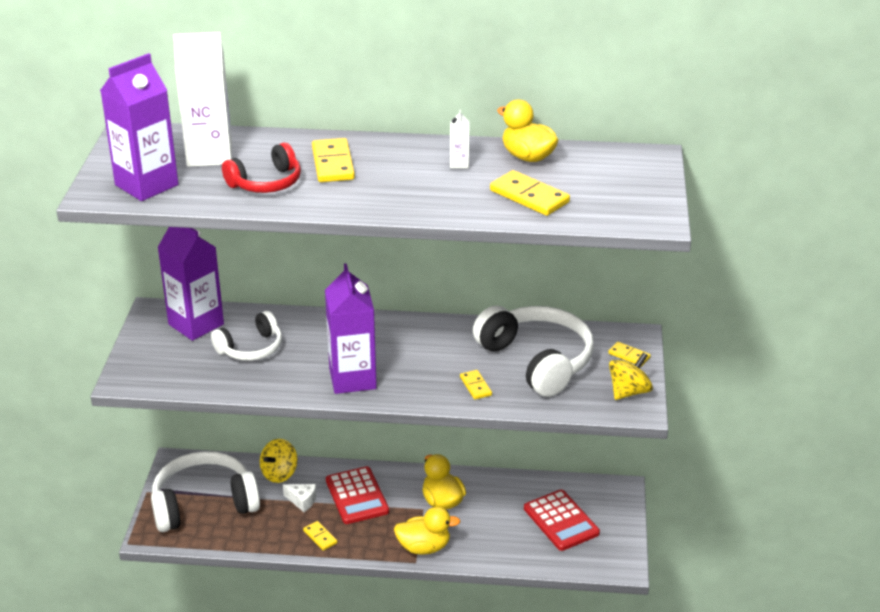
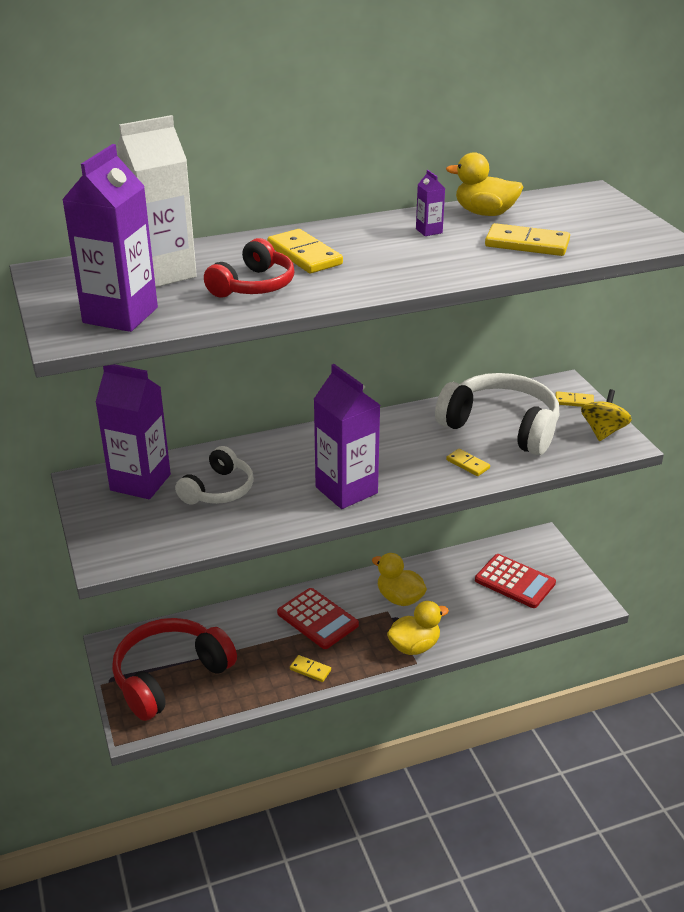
camera: 25 degrees left, 0 degrees up
white headphones [151,451,260,532] -> red headphones [112,618,237,721]
yellow spinning top [260,439,298,483] -> none
white cheese [283,484,317,512] -> none
white carton [450,110,470,169] -> purple carton [416,170,445,236]

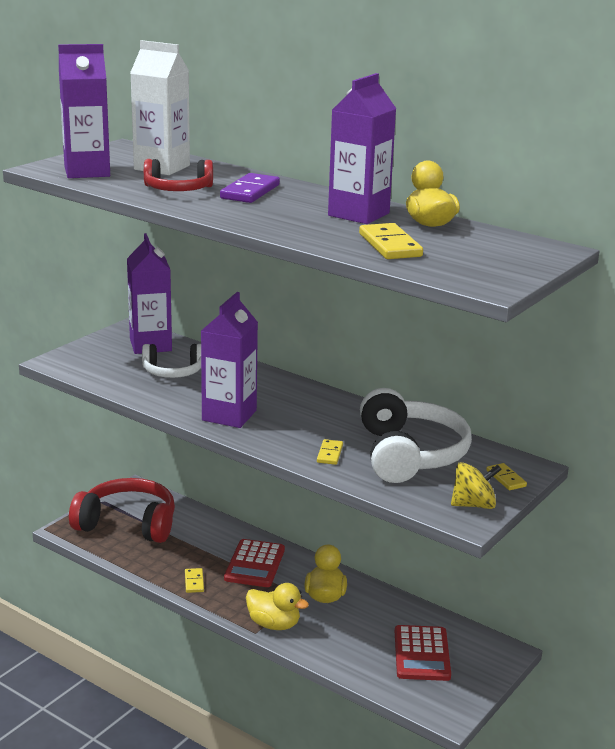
camera: 55 degrees right, 10 degrees down
yellow domino [267,229,343,273] -> purple domino [220,173,280,203]
purple carton [416,170,445,236] -> purple carton [328,73,396,224], size x2.37

